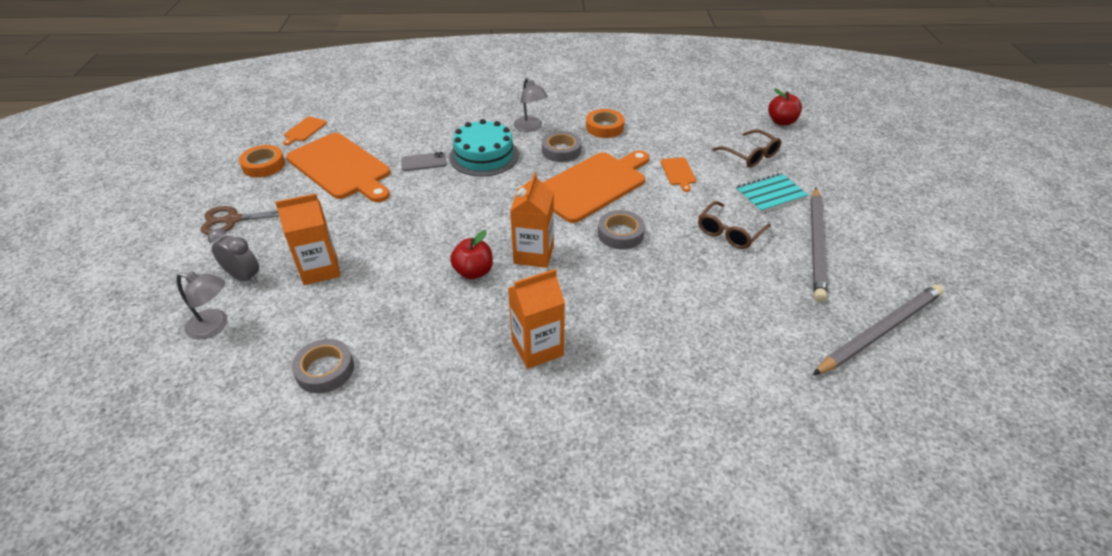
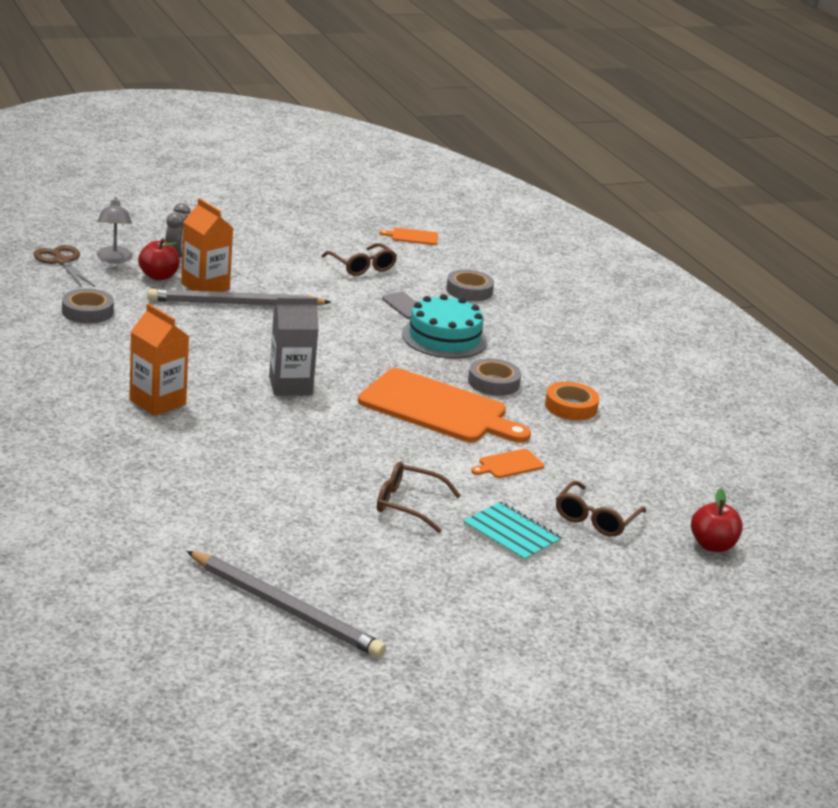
camera: 65 degrees right, 15 degrees down
brown scissors [201,206,279,235] -> brown scissors moved to [34,245,95,287]
orange tape [239,145,285,178] -> none
orange cutting board [286,133,390,202] -> brown glasses [322,243,397,276]
red apple [450,230,493,279] -> red apple moved to [138,238,180,280]
orange carton [510,172,554,268] -> grey carton [269,297,319,396]
grey lamp [514,78,548,132] -> none
grey tape [598,210,645,249] -> grey tape moved to [446,270,494,301]
grey pencil [811,188,827,302] -> grey pencil moved to [148,289,331,306]

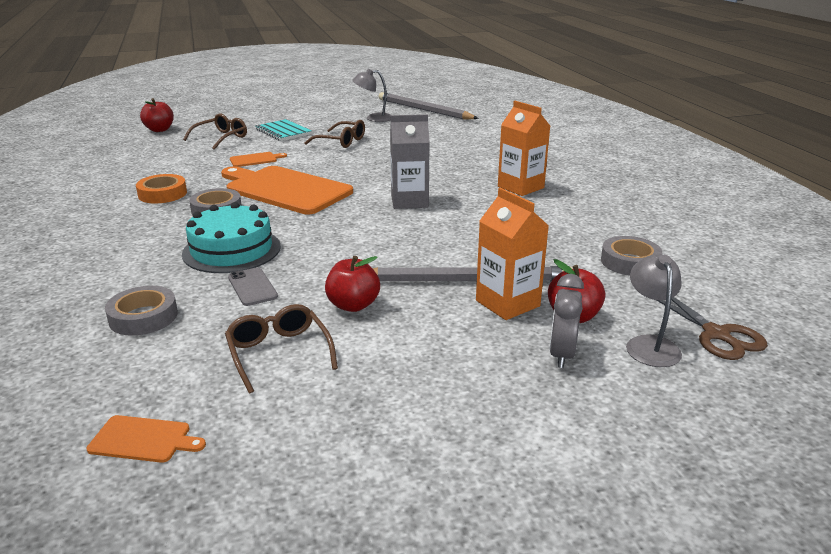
camera: 170 degrees left, 0 degrees up
none -> red apple [325,256,380,312]
none -> grey lamp [352,69,391,122]

